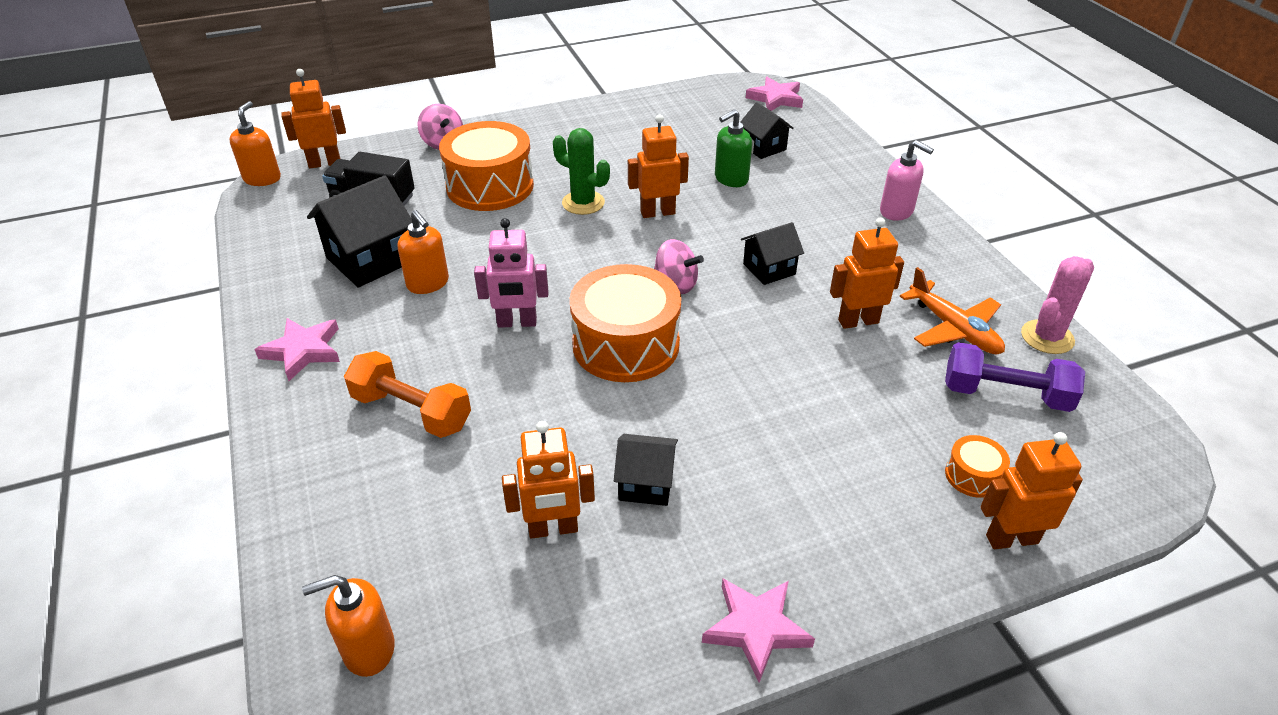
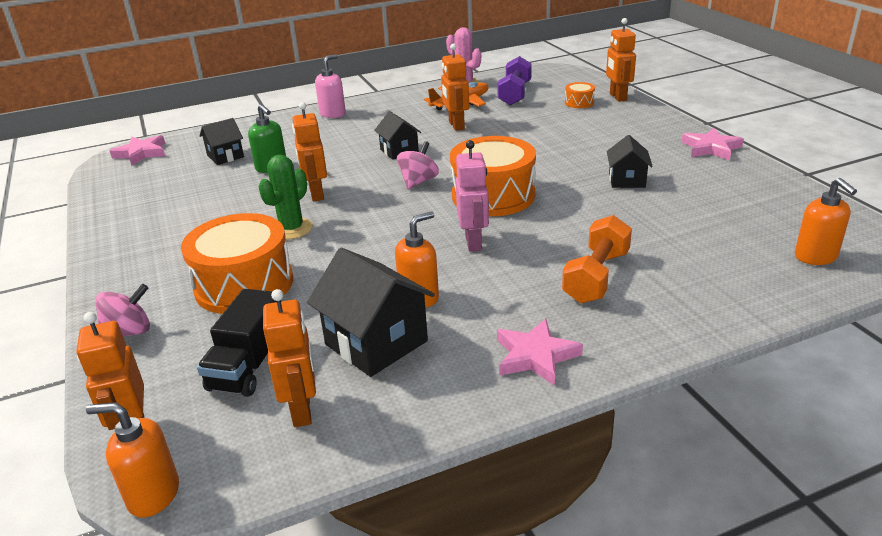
camera: 90 degrees left, 10 degrees down
orange robot [502,421,595,538] -> orange robot moved to [263,289,316,427]

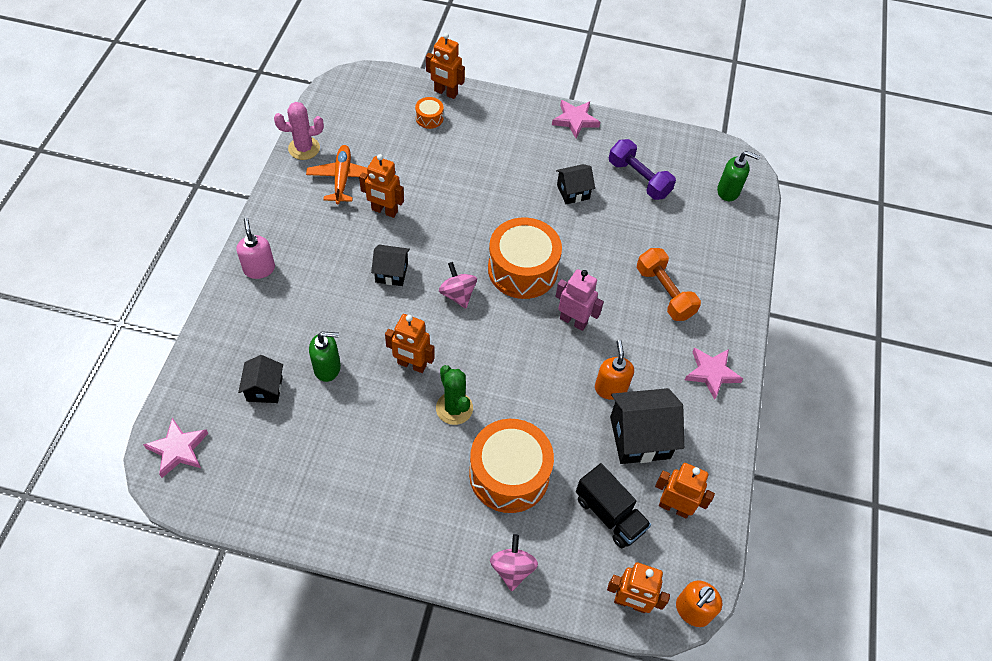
camera: 60 degrees left, 25 degrees up
purple dumbbell [498,56,532,106] -> purple dumbbell moved to [609,139,676,200]
black house [607,135,653,188] -> black house turned 60 degrees counterclockwise [556,164,595,204]
orange soap dispenser [795,178,857,265] -> green soap dispenser [717,151,760,201]

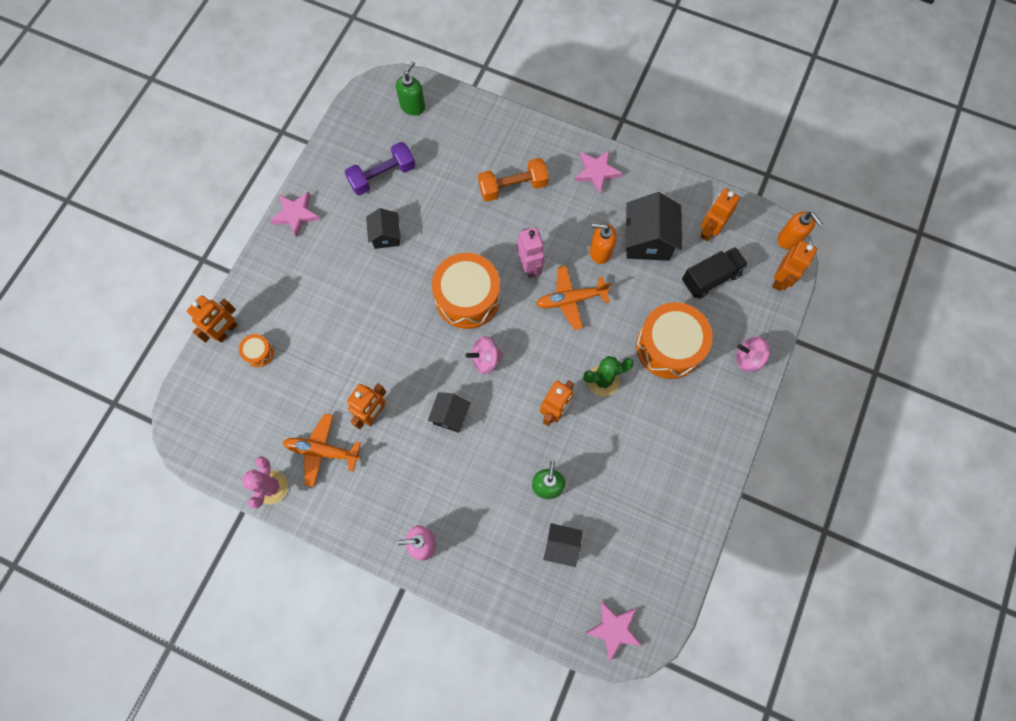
camera: 75 degrees left, 15 degrees up
pink robot [555,269,604,331] -> pink robot turned 120 degrees clockwise [517,227,544,278]
none -> orange plane [536,265,611,330]

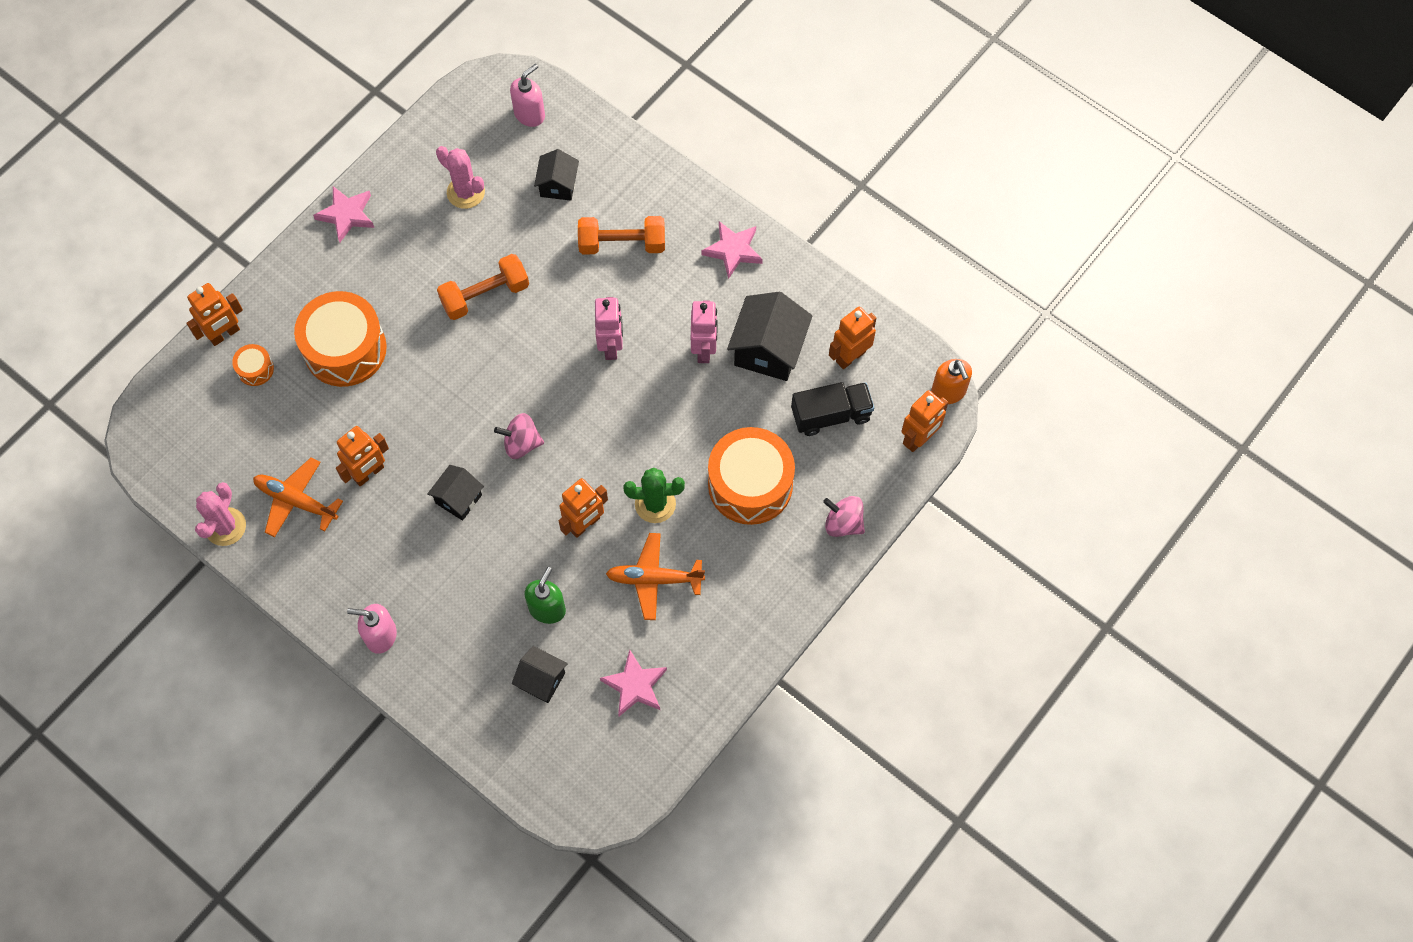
camera: 15 degrees right, 5 degrees down
purple dumbbell [345,142,415,195] -> pink cactus [436,146,485,209]
black house [366,208,401,249] -> black house moved to [534,149,579,201]
green soap dispenser [396,61,425,116] -> pink soap dispenser [510,64,545,127]
orange drum [432,253,500,329] -> orange drum moved to [294,291,387,387]
orange plane [536,265,611,330] -> orange plane moved to [606,533,705,620]
pink star [585,601,642,662] -> pink star moved to [600,649,667,716]
orange soap dispenser [590,224,617,264] -> pink robot [691,300,718,363]
none -> orange dumbbell [437,254,529,320]

